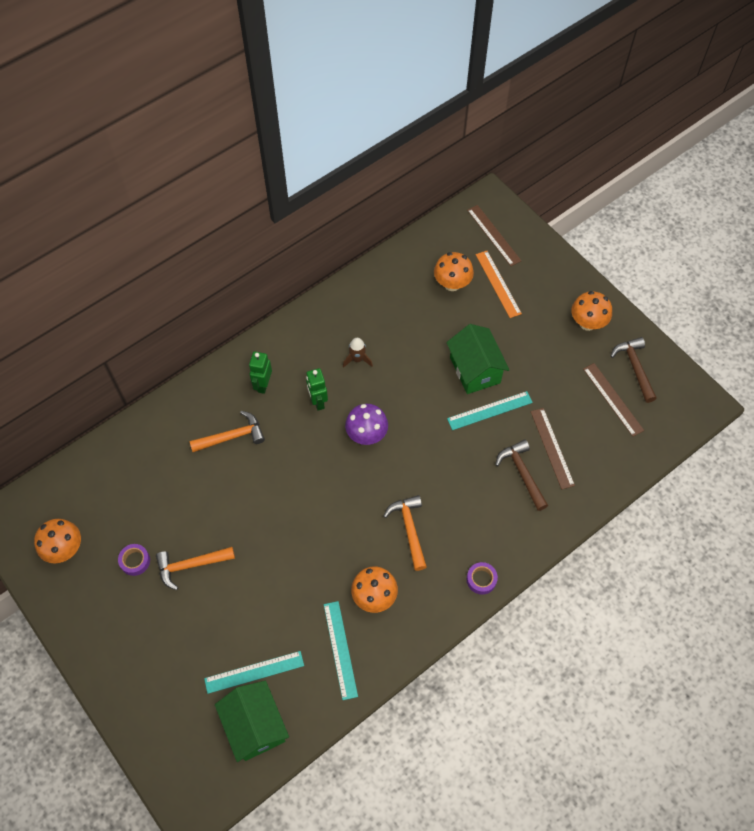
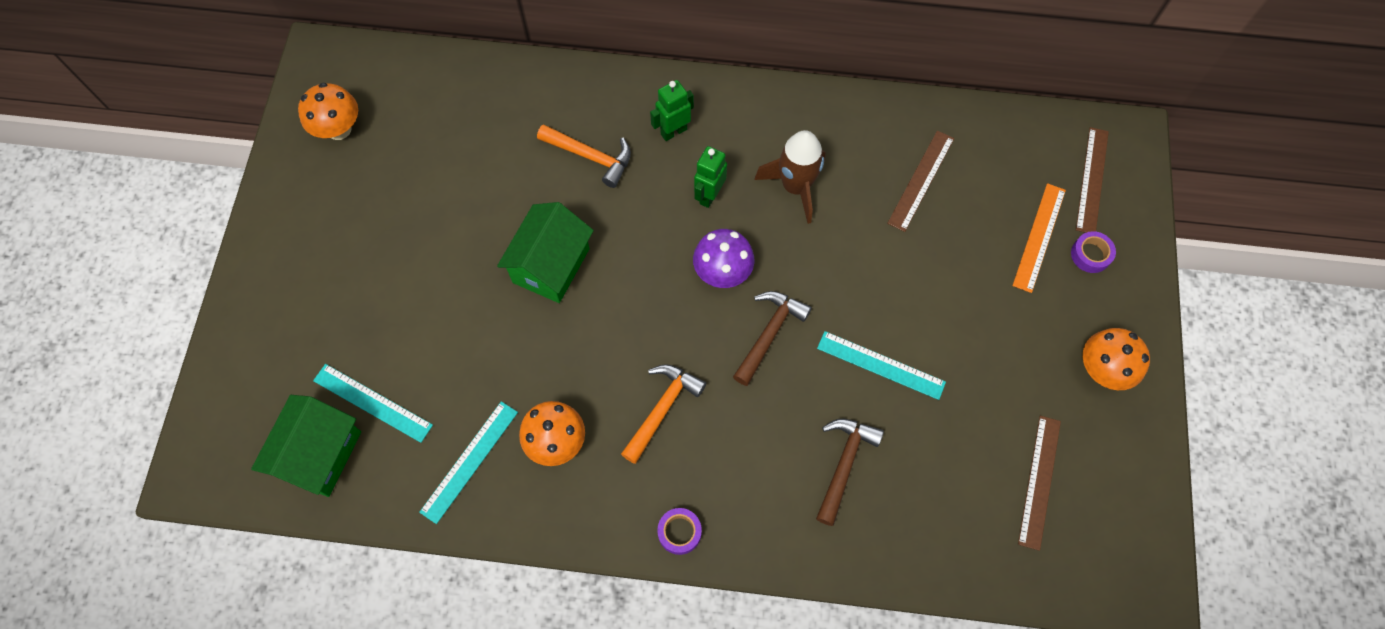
camera: 45 degrees right, 5 degrees up
purple tape [118,544,150,576] -> purple tape moved to [1071,231,1116,273]
orange hammer [156,547,235,590] -> none
brown rocket [343,338,373,368] -> brown rocket [754,130,826,224], size x1.76
orange mushroom [434,252,474,291] -> none
green house [446,324,509,394] -> green house moved to [497,202,594,303]
brown ruler [531,408,575,489] -> brown ruler moved to [887,131,954,232]
brown hammer [611,337,657,403] -> brown hammer moved to [733,291,812,386]

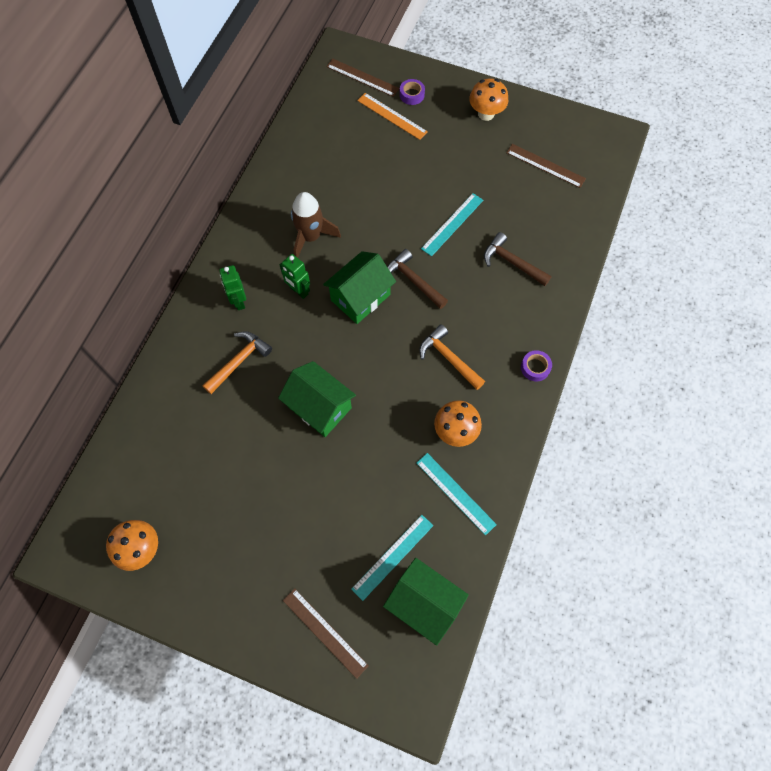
camera: 75 degrees left, 0 degrees up
purple mushroom [693,229,755,288] -> green house [323,251,396,324]
brown ruler [887,131,954,232] -> brown ruler moved to [283,588,369,679]

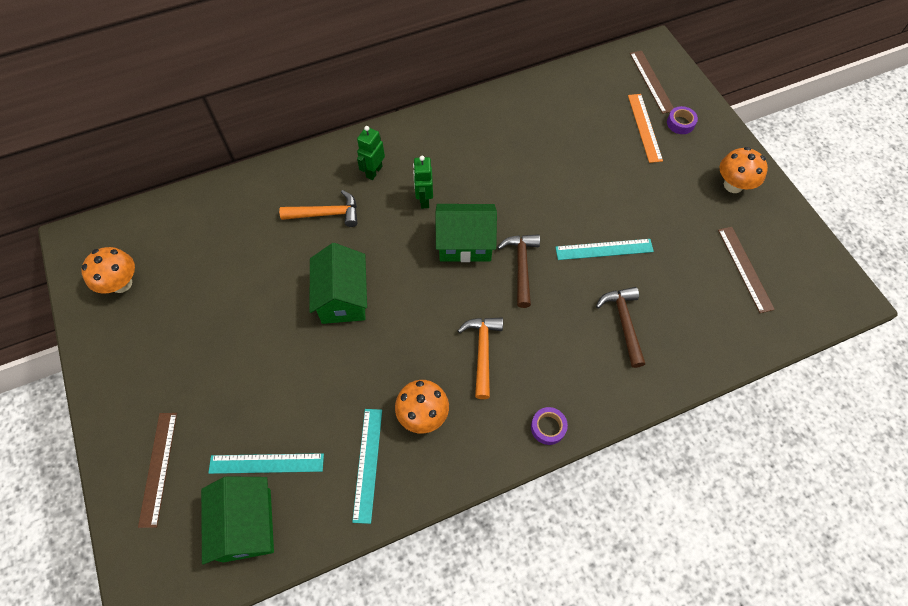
camera: 45 degrees right, 5 degrees down
brown rocket [291,192,341,258] -> none

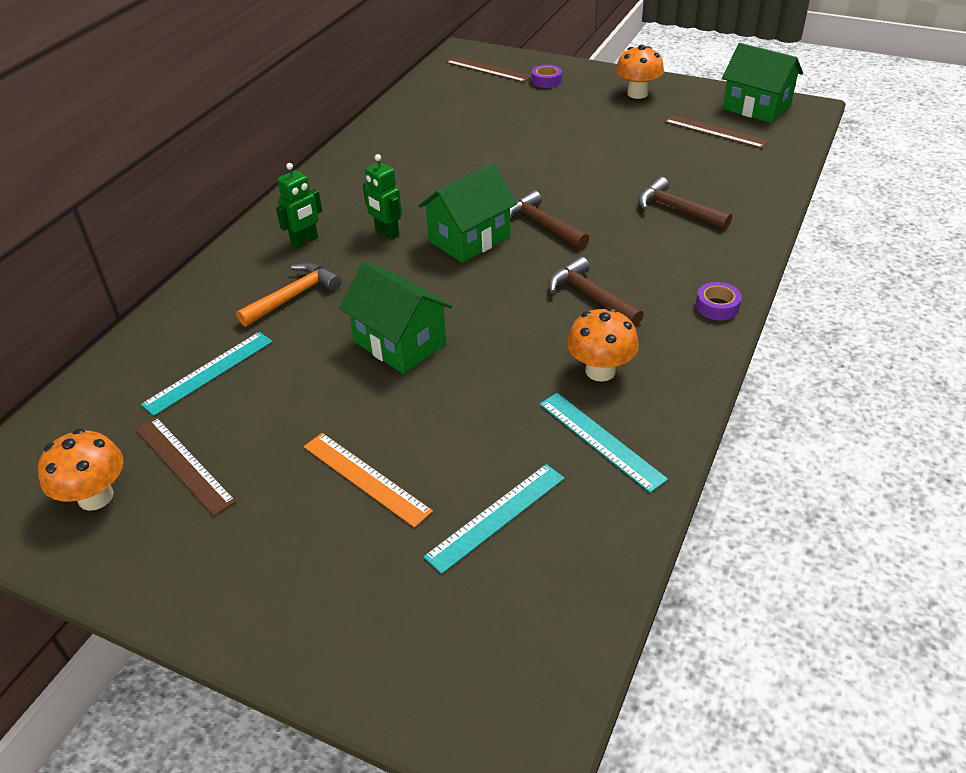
camera: 40 degrees left, 20 degrees down
brown ruler [138,413,177,528] -> brown ruler moved to [135,417,236,516]
green house [201,476,274,564] -> green house moved to [722,43,803,123]
green robot [357,126,385,180] -> green robot turned 120 degrees counterclockwise [276,163,322,249]
orange hammer [458,317,503,399] -> brown hammer [548,256,644,326]
turquoise ruler [555,239,654,260] -> turquoise ruler moved to [141,332,273,416]
orange ruler [628,94,663,163] -> orange ruler moved to [304,433,433,528]

